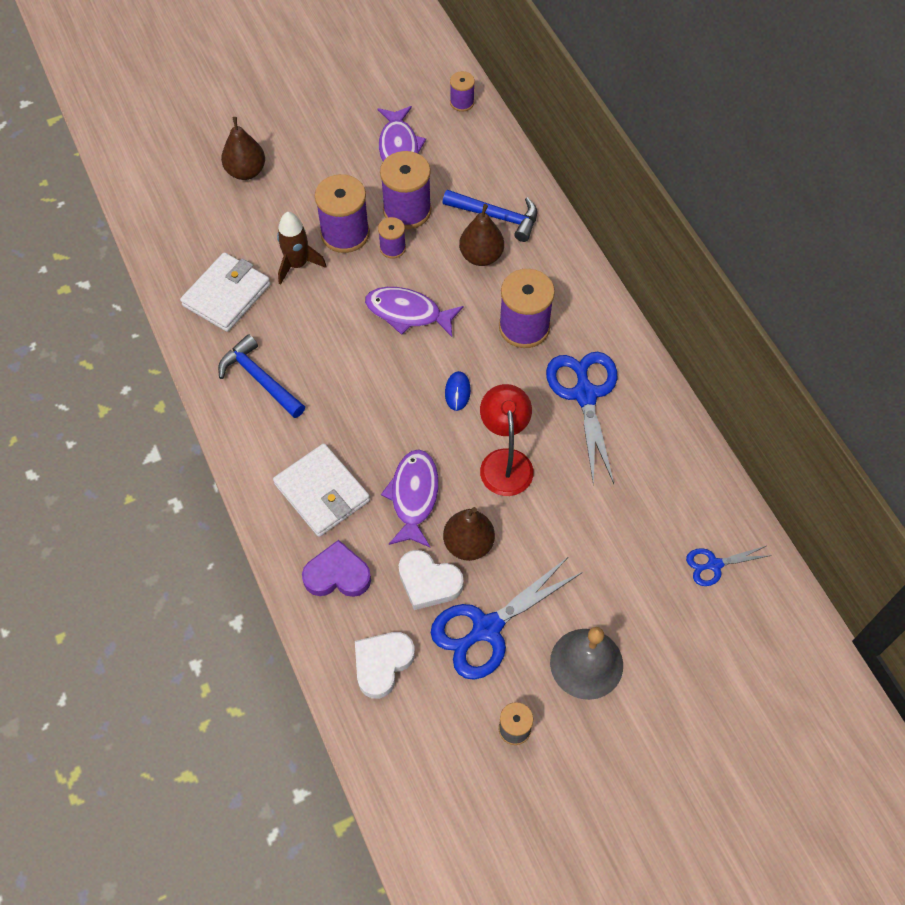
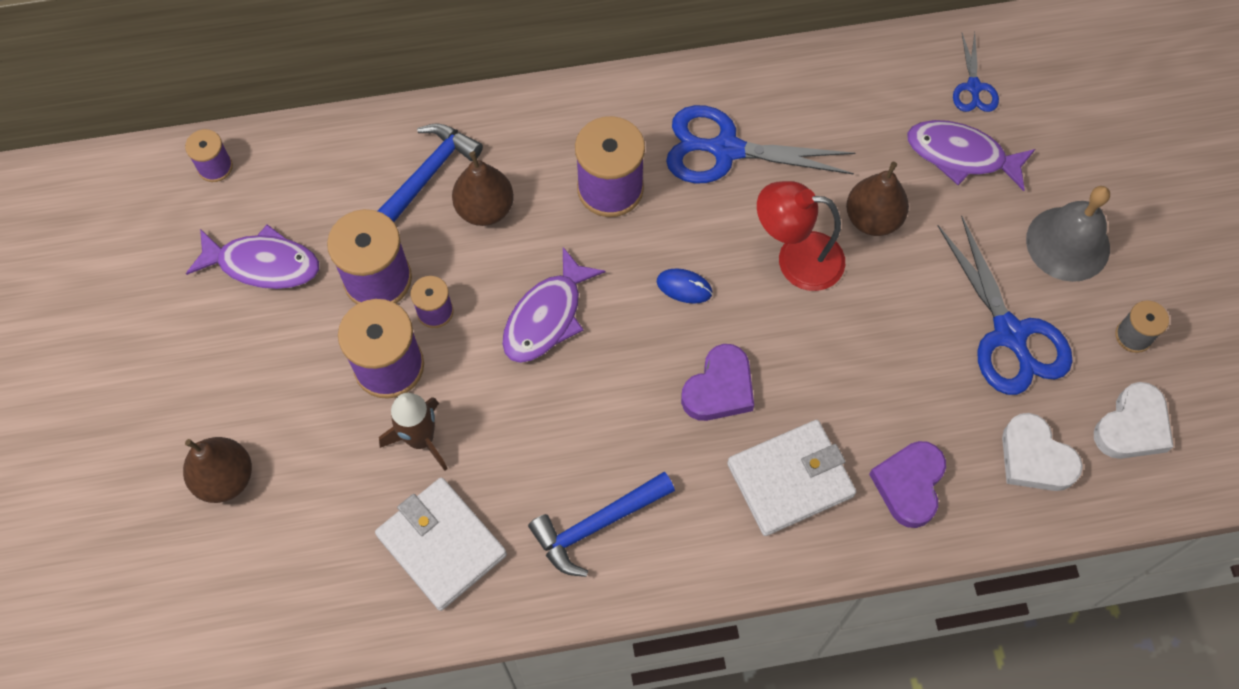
camera: 75 degrees left, 5 degrees up
purple fish [381,450,439,548] -> purple fish moved to [907,120,1035,191]
white heart [398,550,464,610] -> white heart moved to [1094,382,1174,459]
brown pear [443,507,495,561] -> brown pear moved to [846,162,909,236]
none -> purple heart [681,344,754,421]

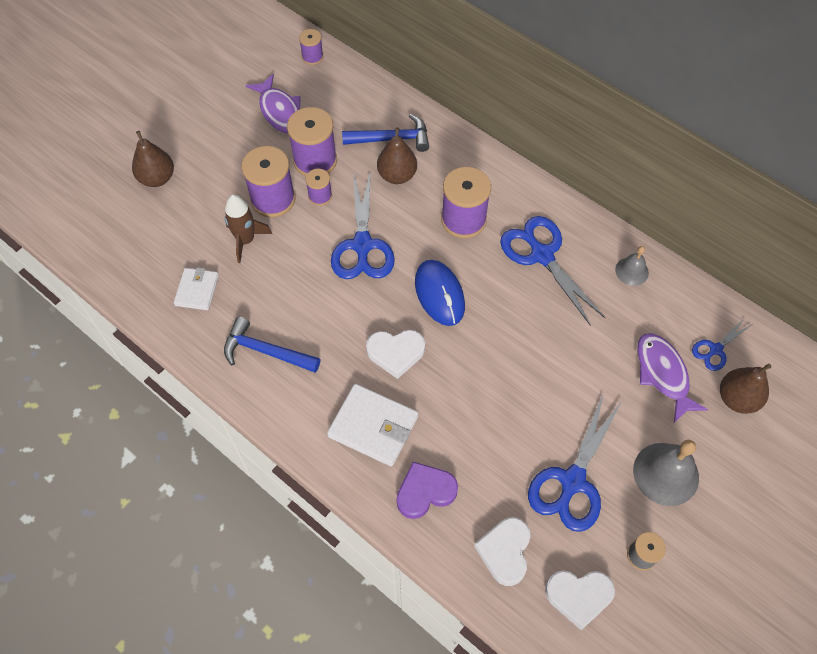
camera: 50 degrees right, 5 degrees down
white wallet [375,477,507,611] -> white wallet [174,267,219,310], size x0.62
purple fish [502,247,605,363] -> blue scissors [331,172,395,279]
blue mouse [657,268,712,304] -> blue mouse [415,260,465,326], size x1.91
purple heart [681,344,754,421] -> white heart [366,330,425,379]
red lamp [757,181,845,291] -> none
brown pear [846,162,909,236] -> brown pear moved to [720,364,771,414]
none -> grey bell [615,246,649,286]

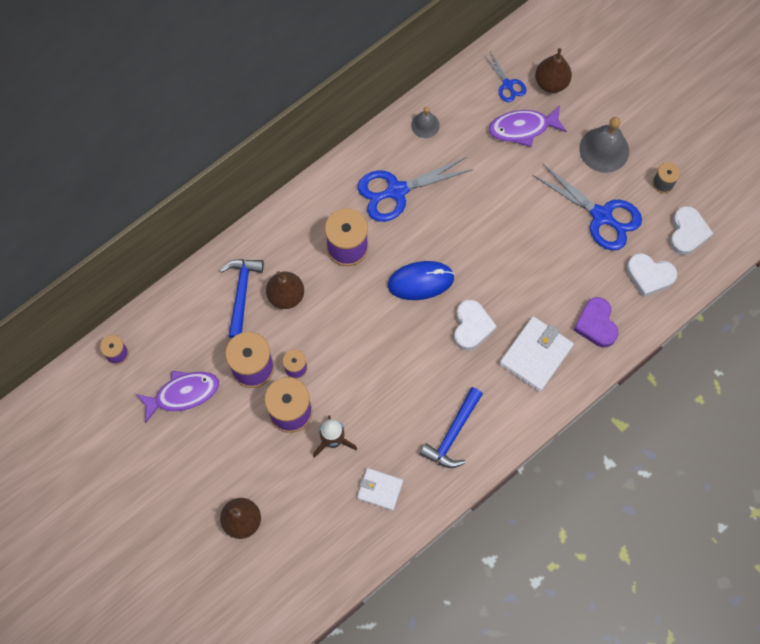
camera: 80 degrees left, 10 degrees up
blue scissors [331,172,395,279] -> none

